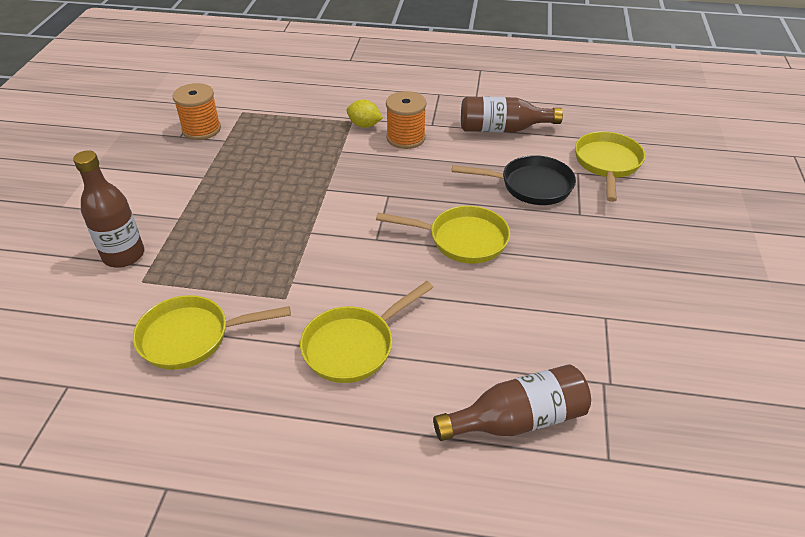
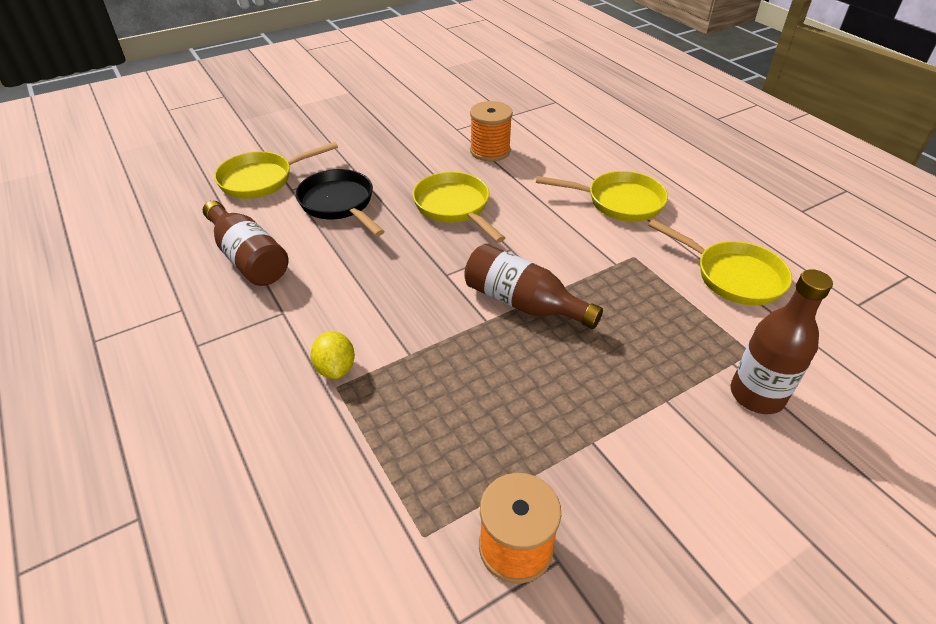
camera: 130 degrees left, 0 degrees up
orange spool [386,91,427,149] -> orange spool moved to [470,101,513,162]
brown bottle [433,364,591,441] -> brown bottle moved to [464,244,603,329]

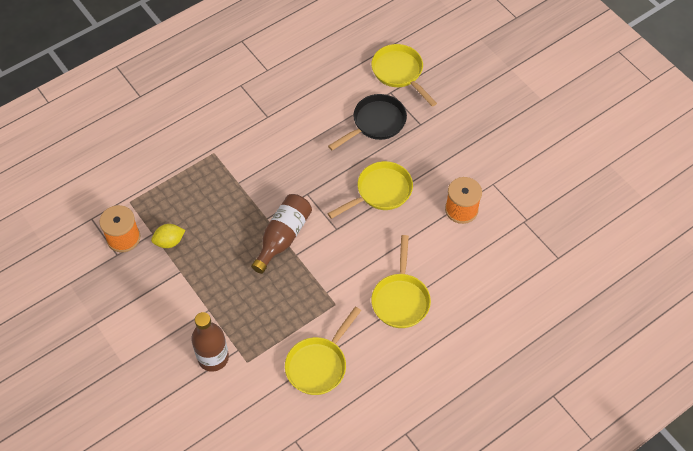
camera: 85 degrees right, 15 degrees up
brown bottle [203,201,289,286] -> none
yellow lemon [310,331,355,379] -> yellow lemon moved to [151,224,185,248]

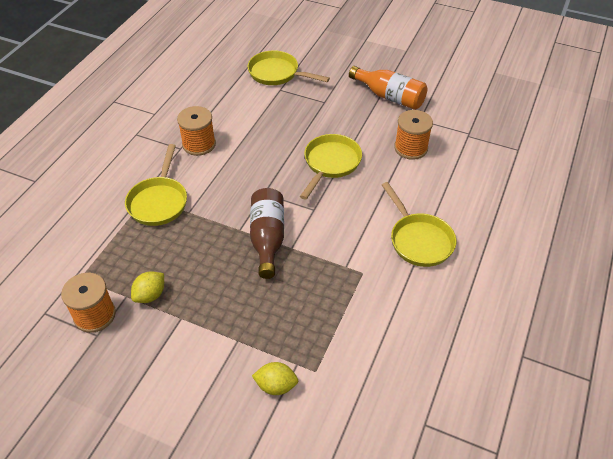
camera: 30 degrees left, 10 degrees down
brown bottle [191,312,229,372] -> yellow lemon [252,362,298,395]
yellow pan [285,307,361,395] -> yellow pan moved to [125,144,187,226]
black pan [328,94,407,150] -> none
none -> orange spool [177,106,216,156]
none -> orange bottle [349,66,427,110]

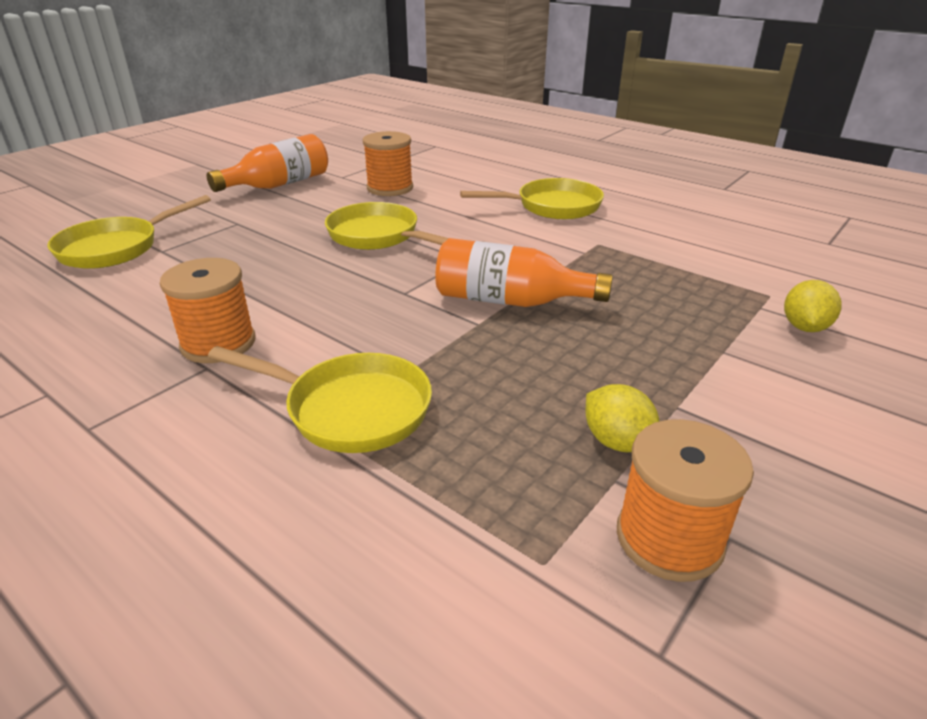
camera: 75 degrees left, 15 degrees down
brown bottle [250,188,284,279] -> orange bottle [435,238,613,307]

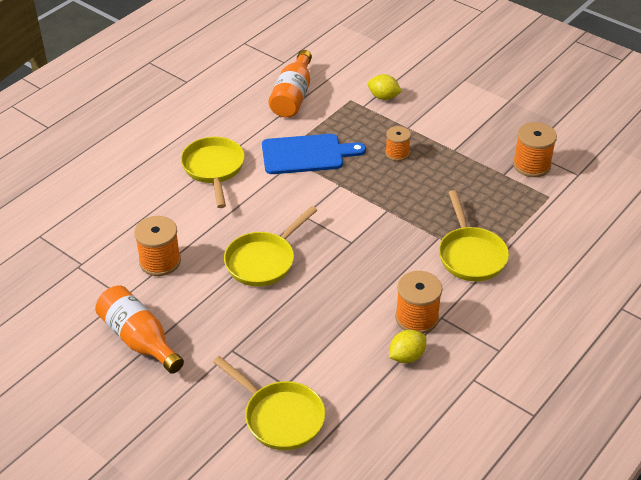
camera: 90 degrees left, 10 degrees up
yellow pan [208,346,432,453] -> yellow pan turned 150 degrees clockwise [439,190,509,281]
orange bottle [435,238,613,307] -> orange bottle moved to [269,50,312,118]
yellow lemon [586,384,660,452] -> yellow lemon moved to [389,330,426,363]
none -> blue cutting board [262,134,366,174]
none -> orange spool [385,126,411,161]

